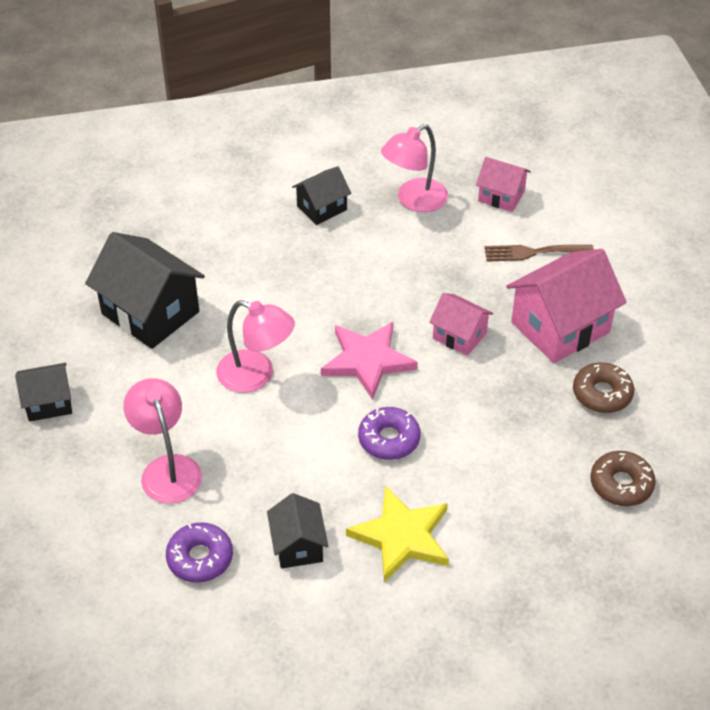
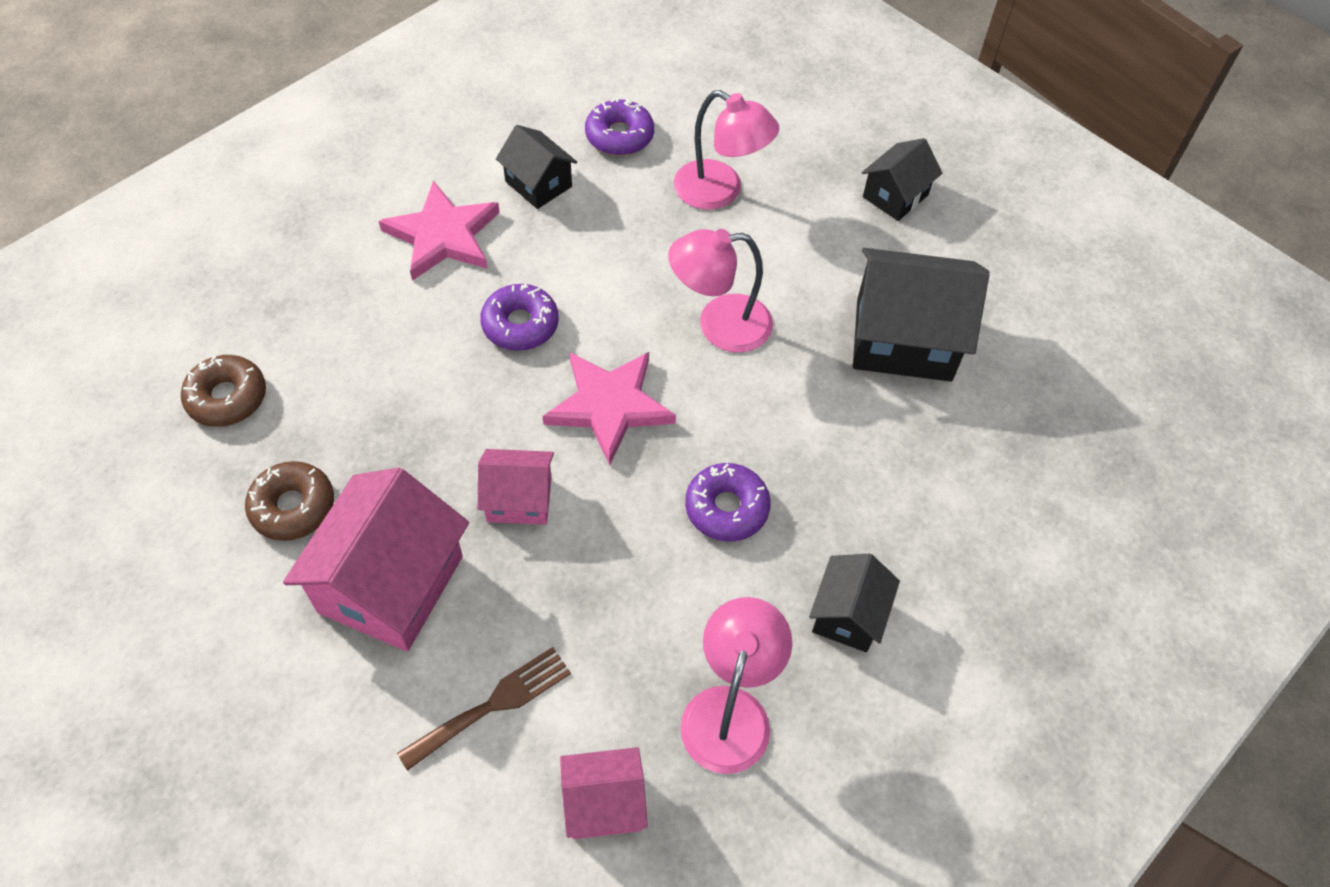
camera: 145 degrees right, 10 degrees up
yellow star [346,486,449,582] -> pink star [379,181,500,281]
none -> purple donut [685,463,771,542]

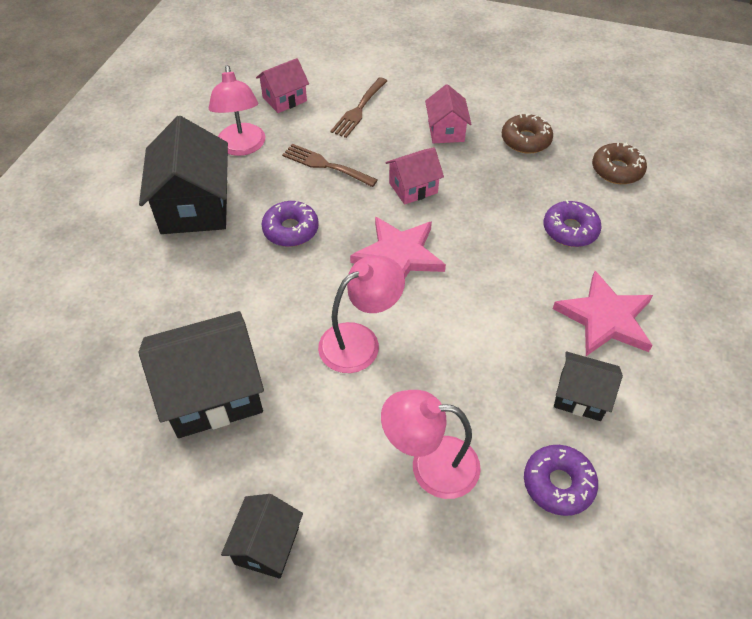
camera: 155 degrees right, 5 degrees down
pink house [283,468,469,652] -> pink house [425,84,471,143], size x0.55
purple donut [480,283,559,351] -> purple donut moved to [543,200,602,247]
black house [809,554,900,652] -> black house [139,116,228,234], size x1.81
none -> brown fork [282,144,378,187]

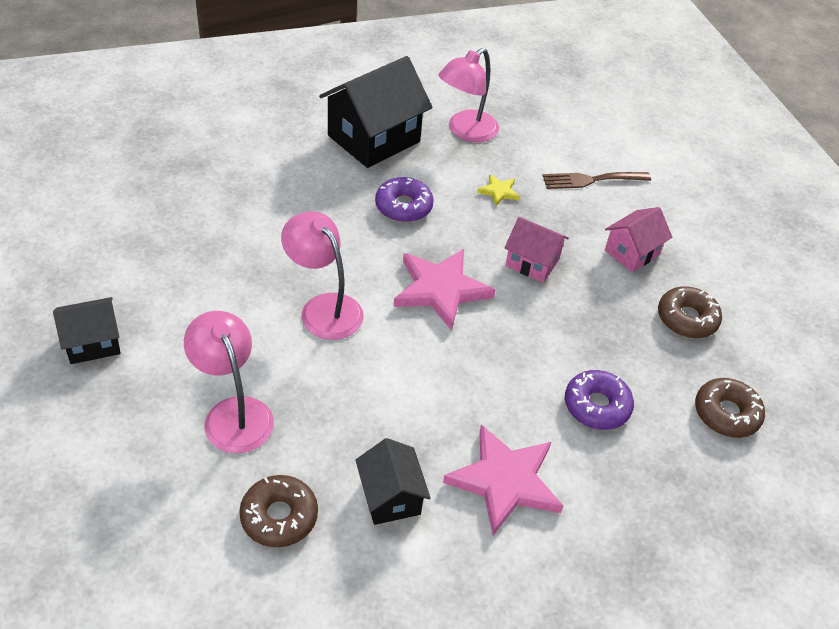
camera: 50 degrees right, 5 degrees down
black house [139,311,264,438] -> none
pink house [256,58,309,113] -> none
brown fork [282,144,378,187] -> yellow star [477,174,520,206]
pink lamp [318,255,405,373] -> pink lamp turned 150 degrees counterclockwise [281,211,363,340]
purple donut [524,445,598,516] -> brown donut [239,475,318,547]

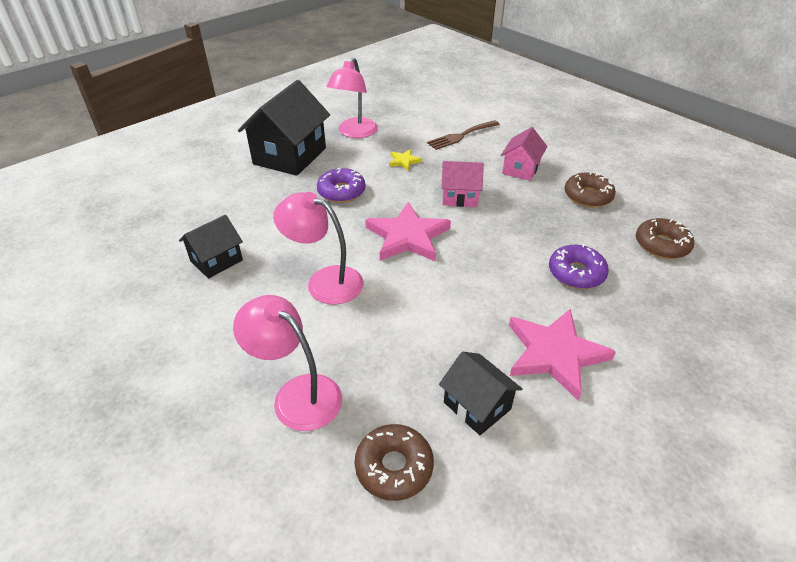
camera: 20 degrees left, 5 degrees down
black house [53,297,121,364] -> black house moved to [179,215,243,279]

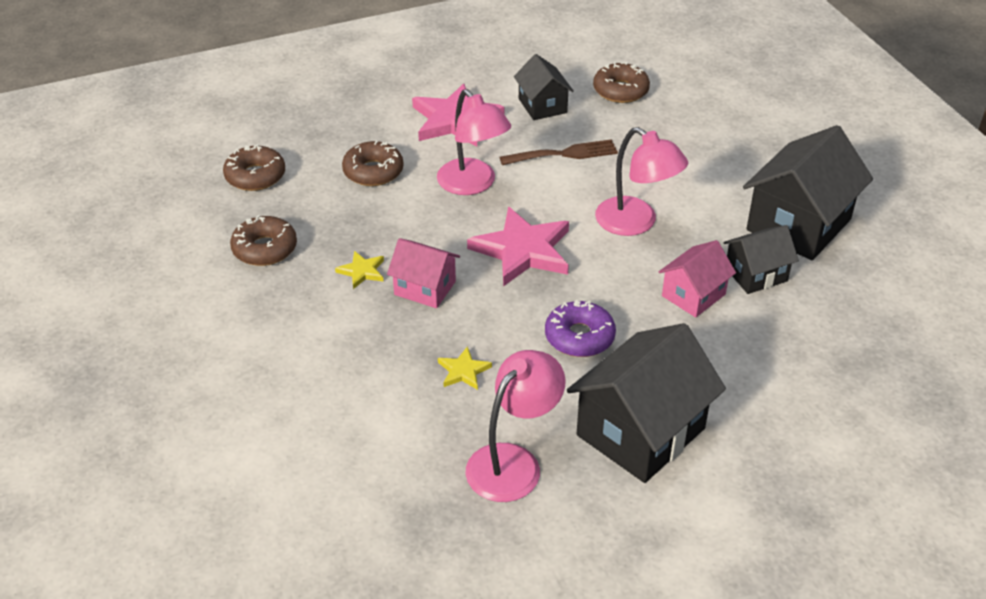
camera: 160 degrees left, 0 degrees up
pink lamp [233,295,342,431] -> pink lamp moved to [437,89,511,195]
brown fork [427,120,500,150] -> brown fork moved to [499,139,618,165]
pink house [501,127,548,181] -> pink house moved to [659,240,736,318]
purple donut [549,244,609,289] -> brown donut [342,141,404,186]
none -> yellow star [335,251,384,289]
none -> black house [743,125,873,260]

